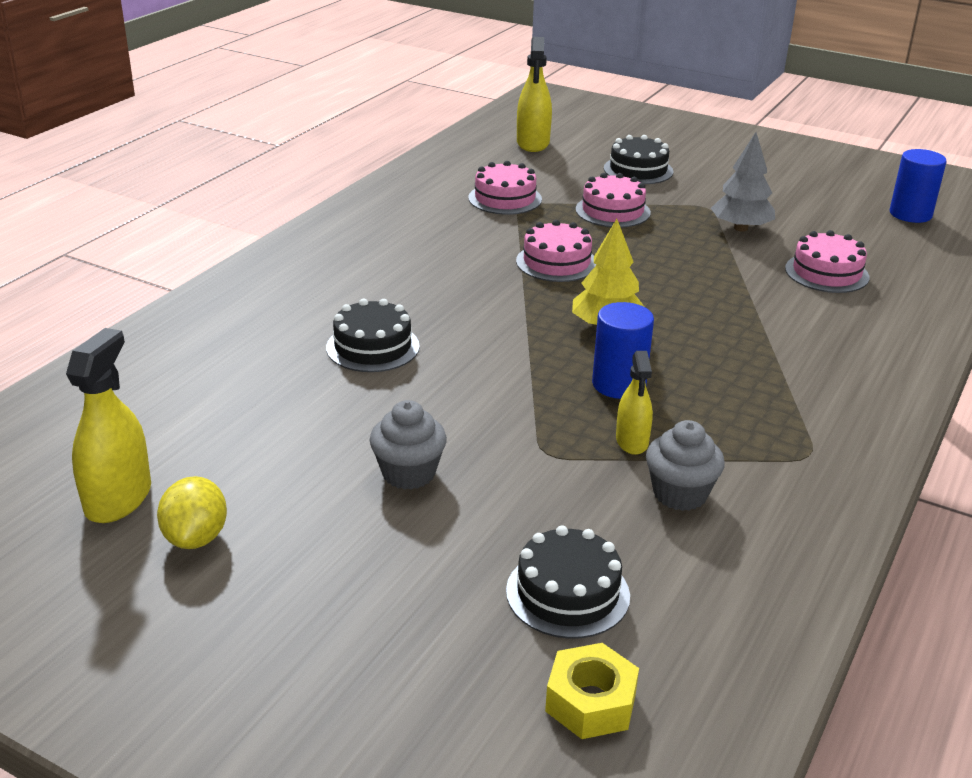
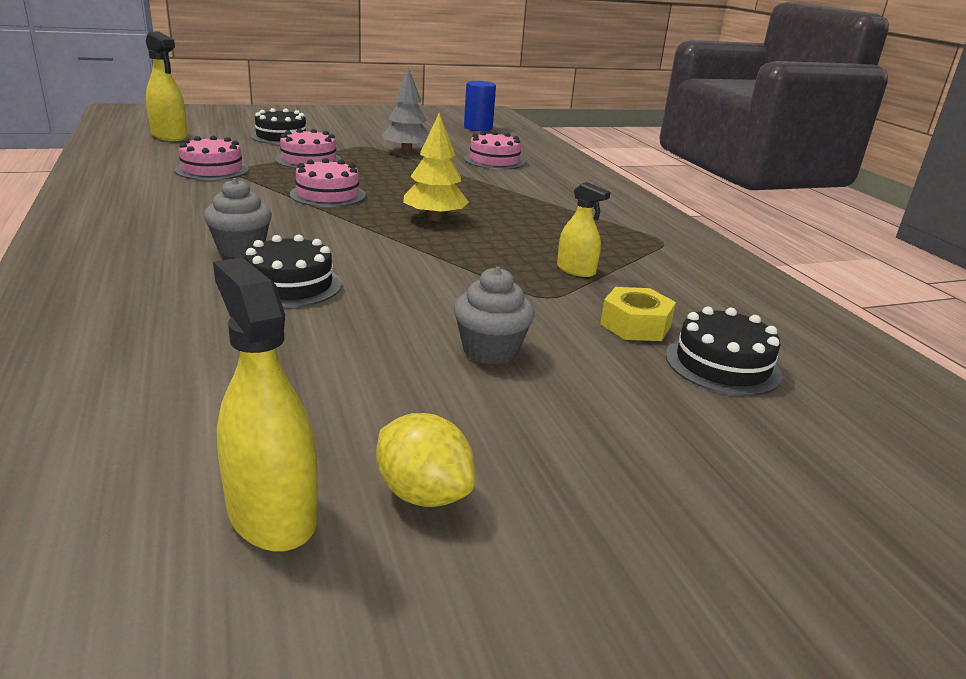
camera: 50 degrees left, 5 degrees down
yellow nut [545,643,639,739] -> yellow nut moved to [600,287,676,341]
blue cylinder [592,302,654,399] -> none
grey cupcake [646,420,725,511] -> grey cupcake moved to [204,178,272,258]

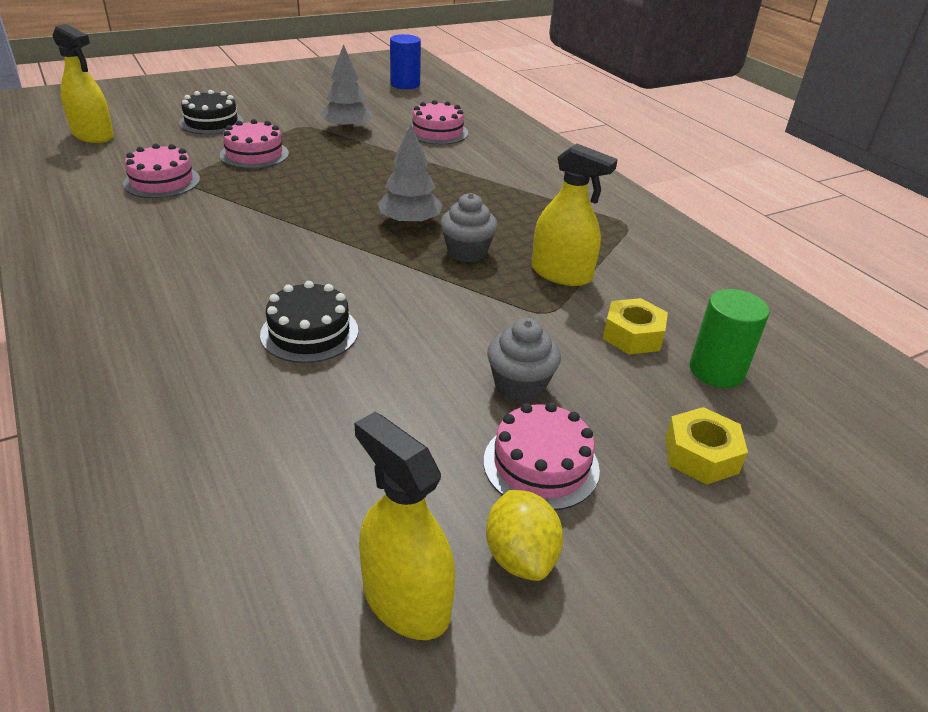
camera: 10 degrees left, 10 degrees up
grey cupcake [204,178,272,258] -> grey cupcake moved to [440,193,498,262]
pink cake [290,158,366,207] -> pink cake moved to [484,402,600,510]
yellow lemon [376,413,475,507] -> yellow lemon turned 45 degrees clockwise [486,490,563,581]
yellow tree [403,113,469,221] -> grey tree [378,124,443,226]
yellow spray bottle [557,182,611,277] -> yellow spray bottle [532,143,618,286], size x1.60
black cake [666,307,782,396] -> green cylinder [690,289,770,388]
none -> yellow nut [665,407,748,484]

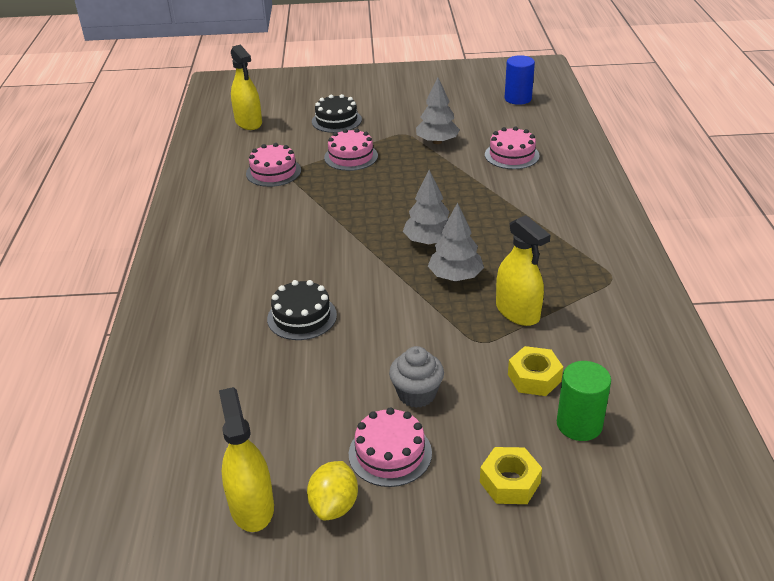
camera: 30 degrees right, 0 degrees up
grey cupcake [440,193,498,262] -> grey tree [428,203,484,281]

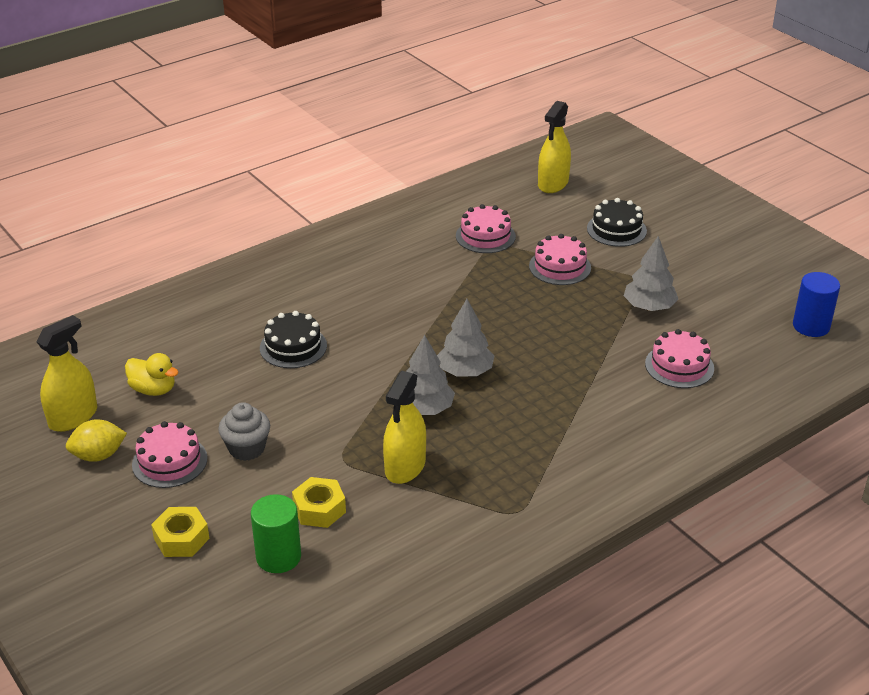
camera: 55 degrees right, 0 degrees up
none -> yellow duck [125,353,179,396]

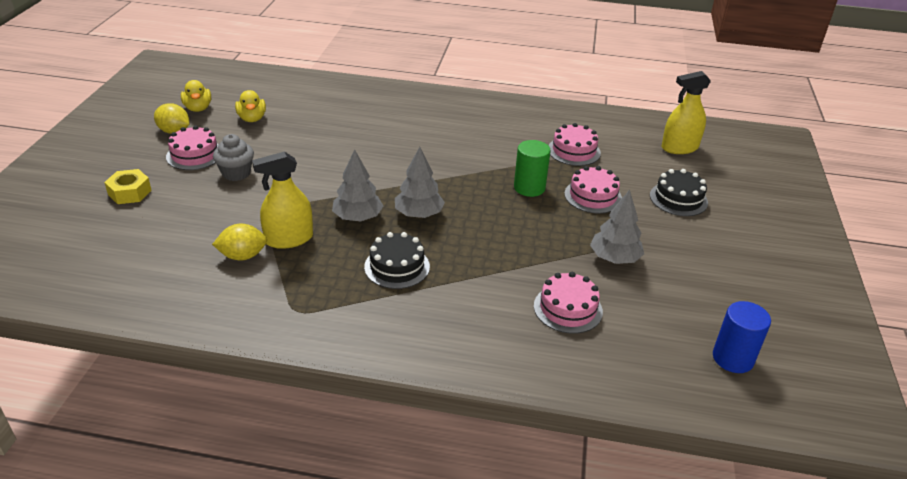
camera: 45 degrees right, 0 degrees up
yellow spray bottle [36,315,97,432] -> yellow duck [181,80,211,112]
green cylinder [251,494,301,573] -> green cylinder moved to [514,140,551,197]
black cake [260,311,327,368] -> black cake moved to [364,232,430,289]
yellow nut [292,477,346,528] -> none
none -> yellow lemon [212,224,267,260]

